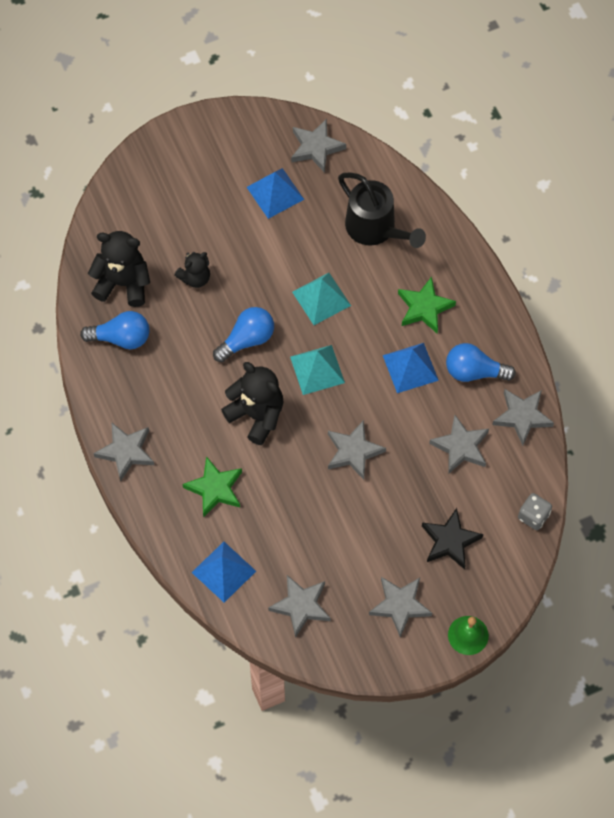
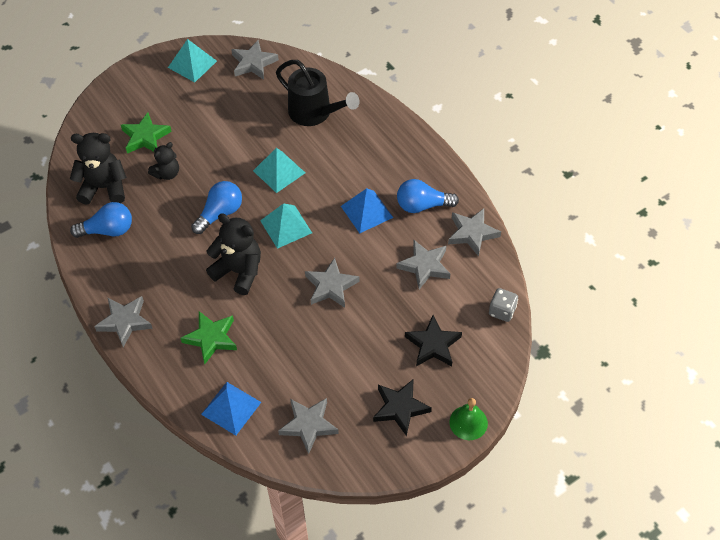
camera: 10 degrees left, 10 degrees down
blue pyramid [247,168,304,219] -> none
grey star [369,577,432,637] -> black star [373,379,432,436]
green star [398,277,456,333] -> green star moved to [121,112,172,154]
none -> turquoise pyramid [168,39,217,82]

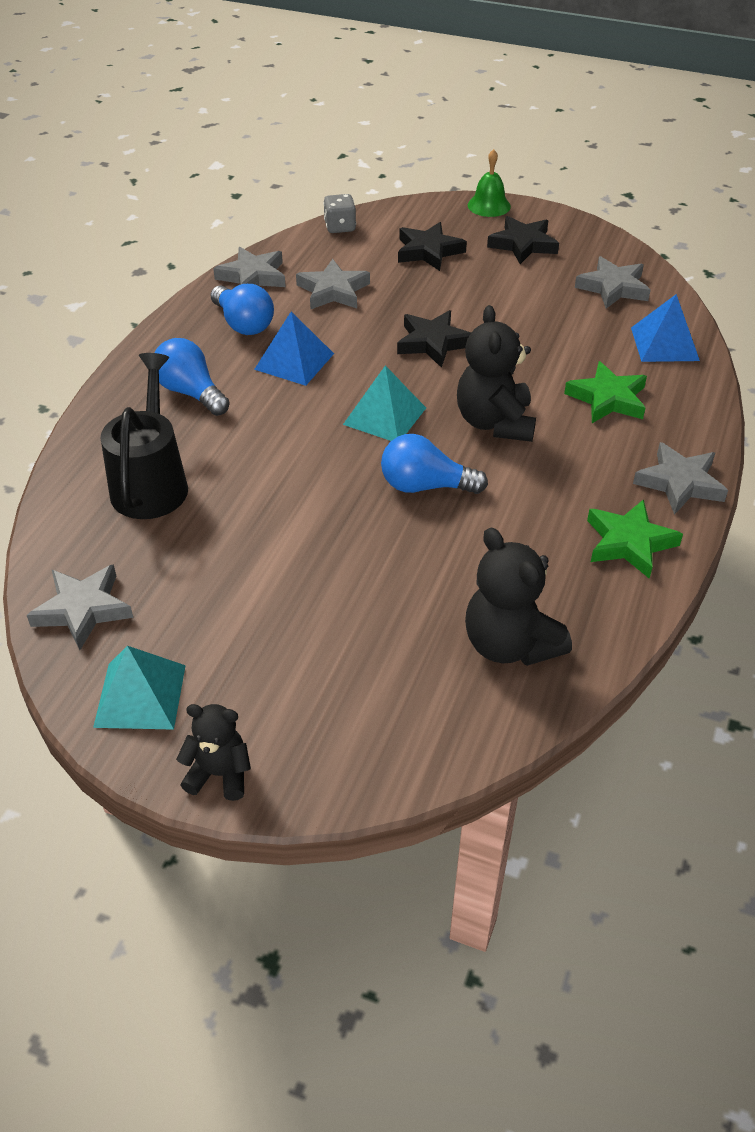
camera: 125 degrees left, 10 degrees down
blue light bulb [70,202,132,238] -> blue light bulb moved to [155,338,230,416]
green star [121,112,172,154] -> green star moved to [587,499,683,579]
black teddy bear [148,142,179,180] -> black teddy bear moved to [176,704,251,801]
turquoise pyramid [253,148,305,193] -> none
grey star [305,258,360,308] -> black star [397,310,471,368]

